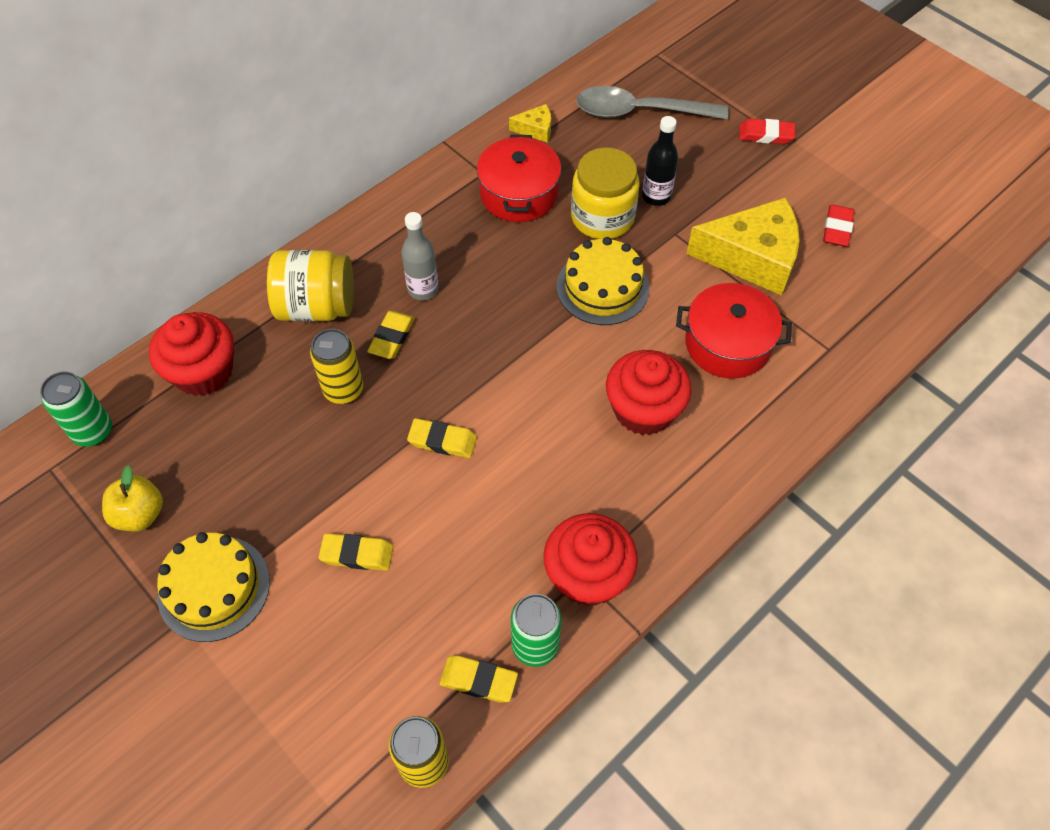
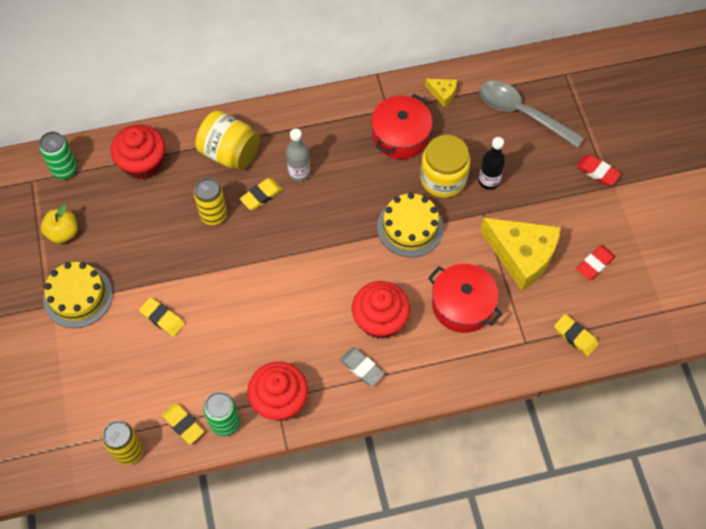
camera: 30 degrees right, 5 degrees up
yellow eraser [407,418,477,458] -> yellow eraser moved to [554,314,599,356]
none -> grey eraser [340,347,385,386]

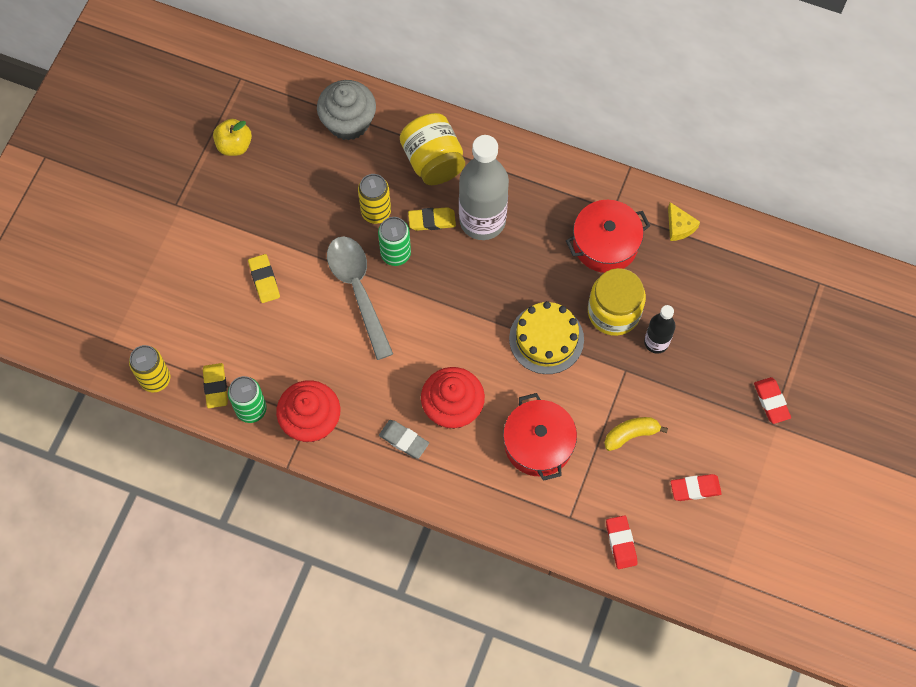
camera: 35 degrees right, 5 degrees up
green can [39,131,78,179] -> green can moved to [378,217,411,266]
yellow cake [43,262,113,328] -> none
red cupcake [111,124,165,180] -> grey cupcake [317,80,376,140]
grey bottle [286,129,310,182] -> grey bottle [459,135,509,240], size x1.92
grey eraser [340,347,385,386] -> grey eraser turned 45 degrees counterclockwise [379,420,429,459]
grey spoon [479,80,585,148] -> grey spoon moved to [327,236,393,360]
yellow cheese [480,218,561,291] -> yellow banana [604,417,668,451]
yellow eraser [554,314,599,356] -> red eraser [606,515,637,569]

